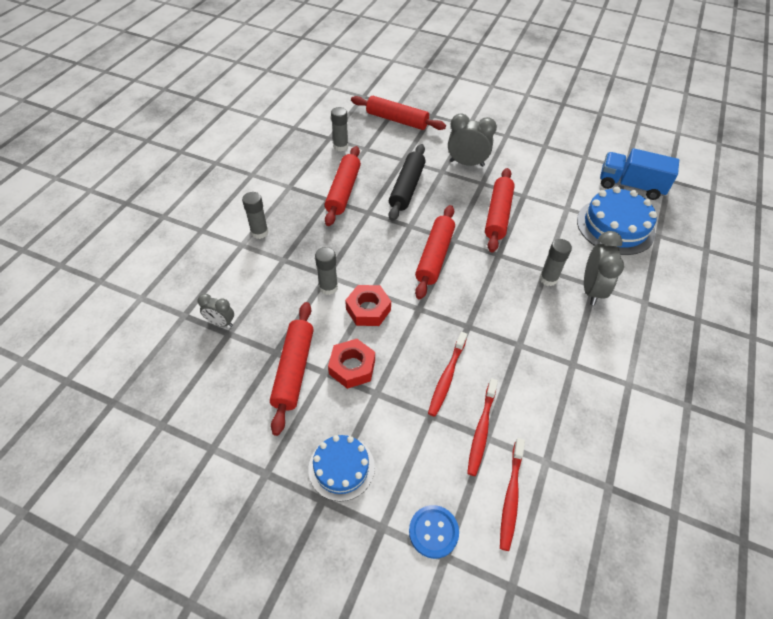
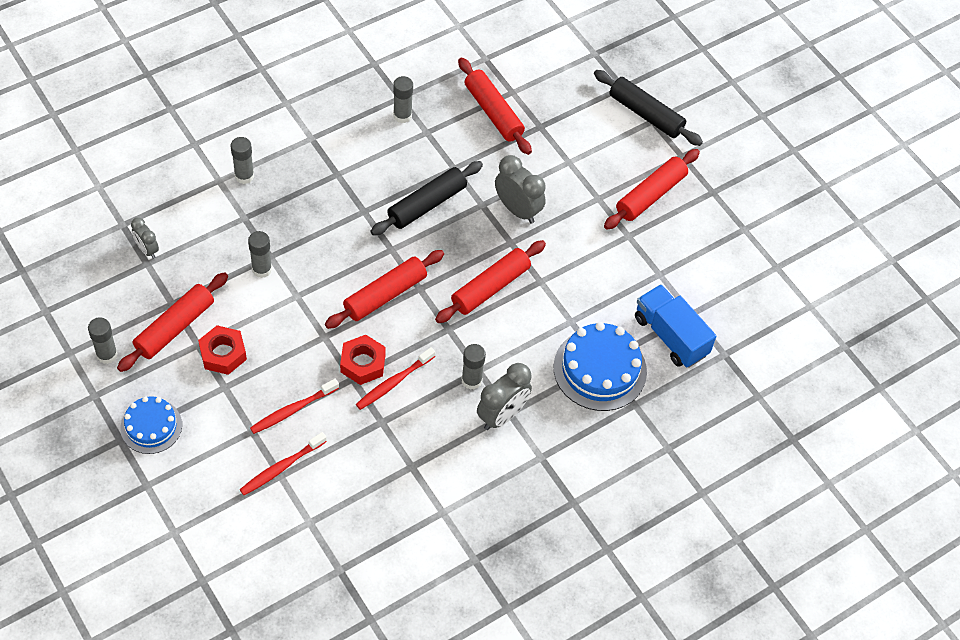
camera: 30 degrees right, 5 degrees up
red rolling pin [325,146,361,226] -> red rolling pin moved to [604,149,700,230]
red nut [345,285,391,326] -> red nut moved to [340,335,386,385]
blue button [409,505,459,559] -> none
red toothbrush [500,438,525,551] -> red toothbrush moved to [356,347,435,410]
none -> grey glue stick [88,317,118,364]
none -> black rolling pin [594,70,703,146]

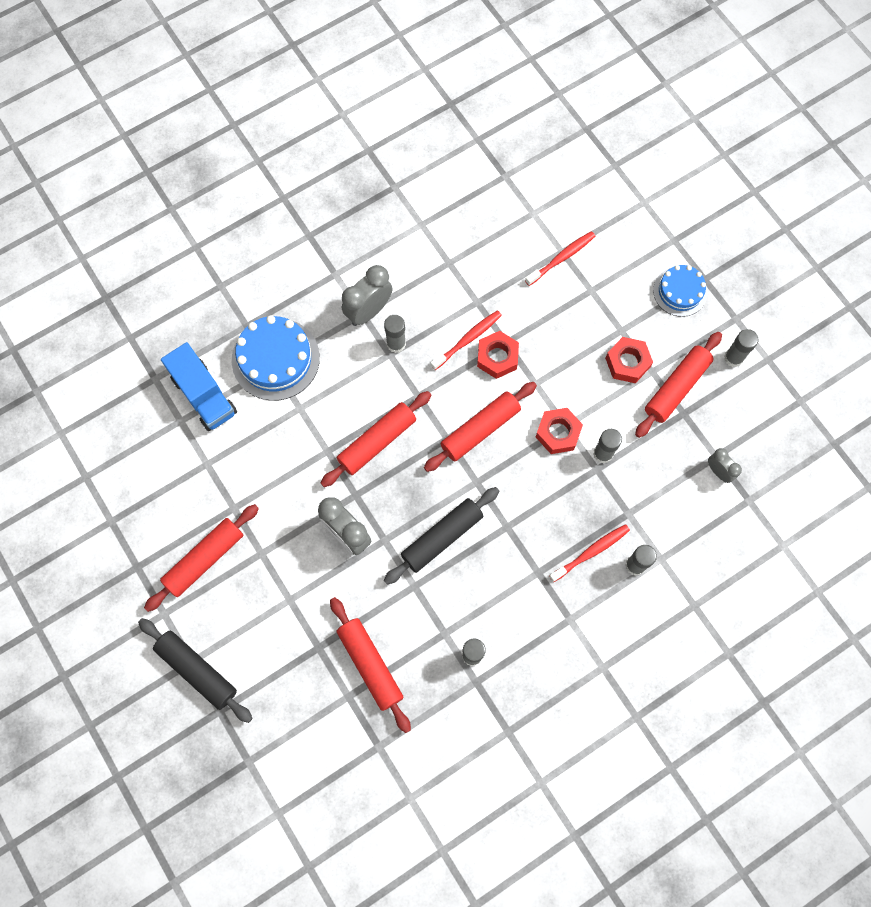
camera: 175 degrees left, 15 degrees up
red toothbrush [250,379,339,434] -> red toothbrush moved to [549,524,630,583]
none -> red nut [536,408,583,454]

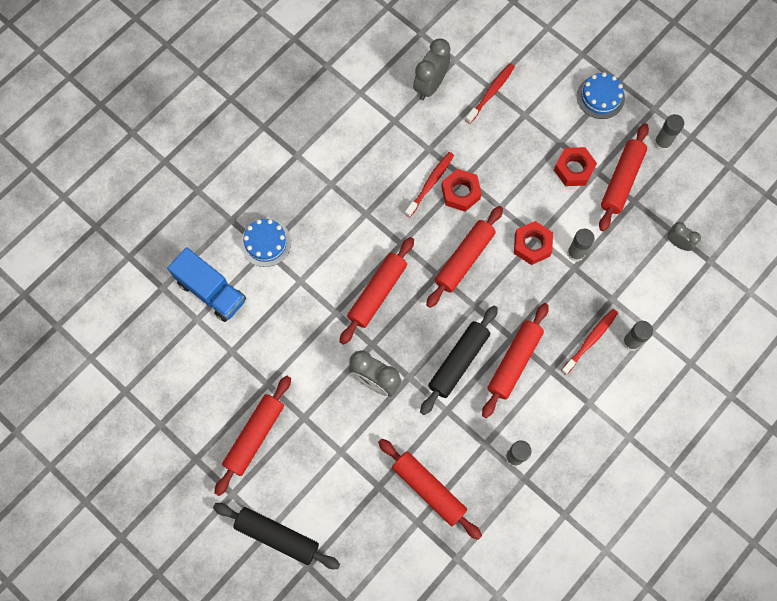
camera: 15 degrees left, 0 degrees up
blue cake [232,315,320,401] -> blue cake [241,219,291,267], size x0.63
grey clock [342,265,393,326] -> grey clock moved to [413,39,451,100]
grey glue stick [384,315,406,353] -> none
none -> red rolling pin [482,303,549,418]

